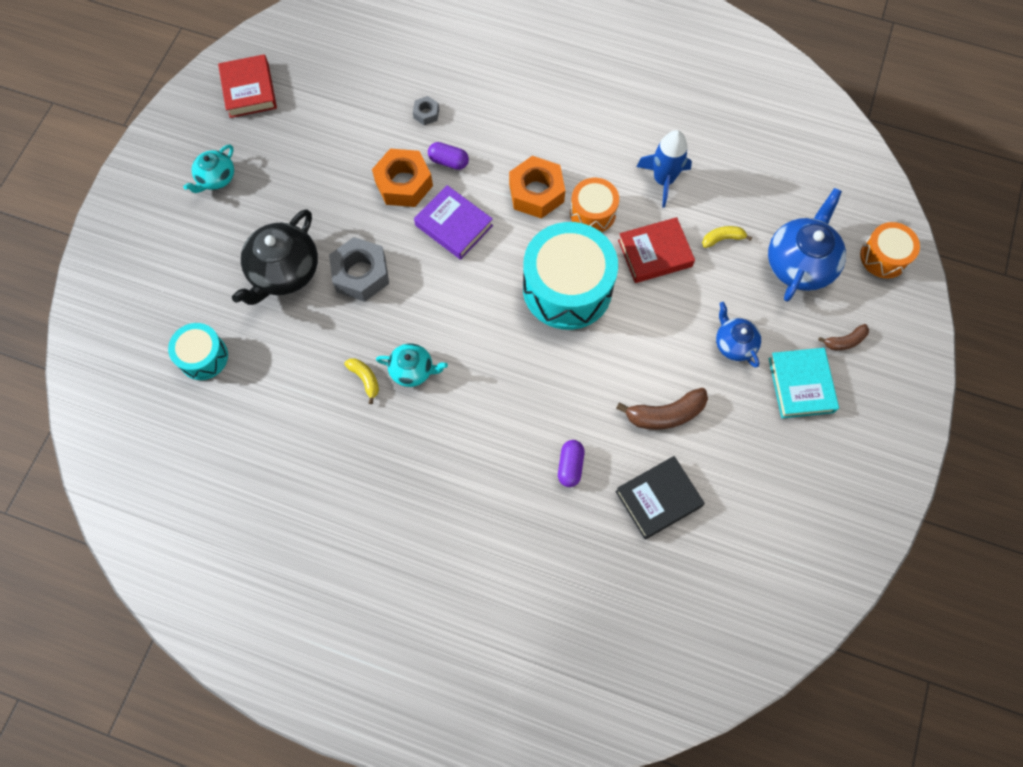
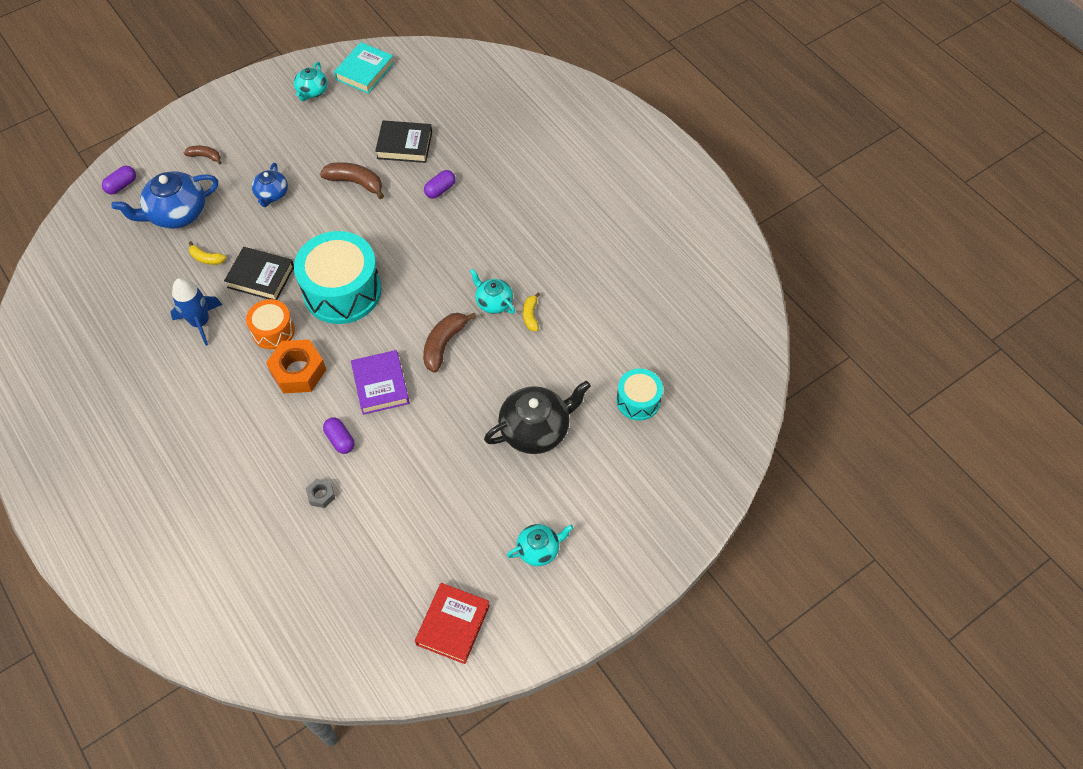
camera: 145 degrees left, 10 degrees down
grey nut [329,237,389,302] -> none
orange nut [372,149,433,207] -> none
red book [618,217,695,283] -> black book [224,247,294,300]
turquoise book [768,348,839,418] -> turquoise book moved to [334,42,394,94]
orange drum [860,222,920,278] -> purple capsule [102,166,136,195]
none -> turquoise teapot [294,62,328,101]
none -> brown banana [423,313,477,373]

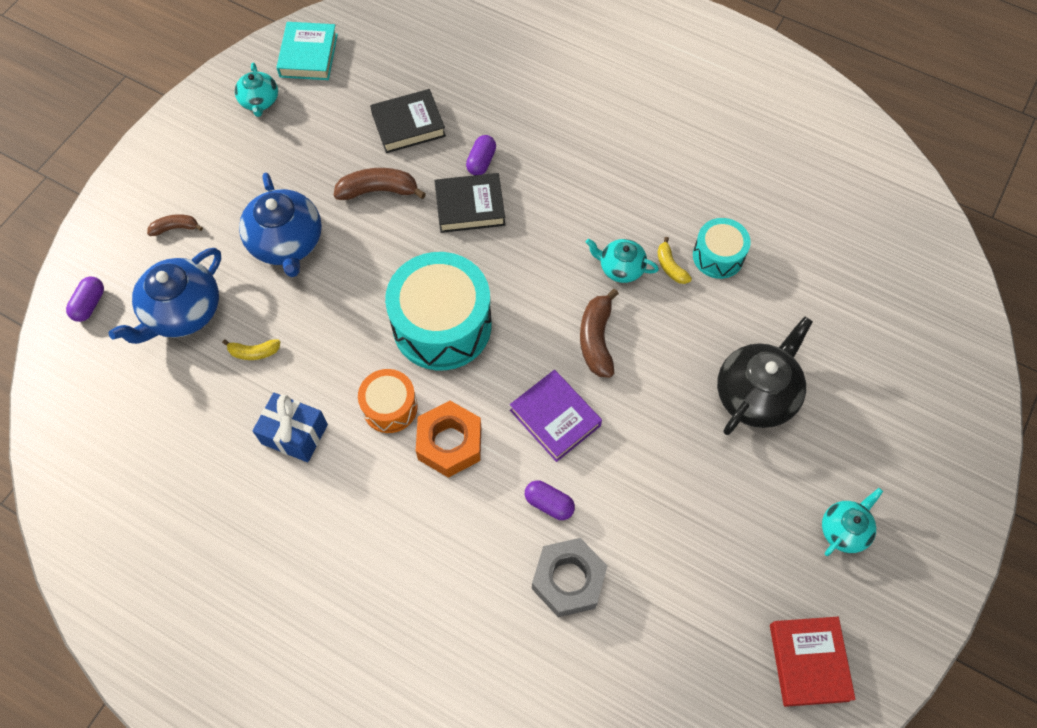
camera: 25 degrees left, 5 degrees up
blue rocket [170,278,222,346] -> blue gift [252,393,328,462]
black book [224,247,294,300] -> black book moved to [434,173,505,233]
blue teapot [252,163,288,207] -> blue teapot [239,173,322,277], size x1.74
grey nut [306,479,335,508] -> grey nut [532,538,607,617], size x2.06
turquoise drum [616,368,663,420] -> turquoise drum moved to [693,218,751,279]

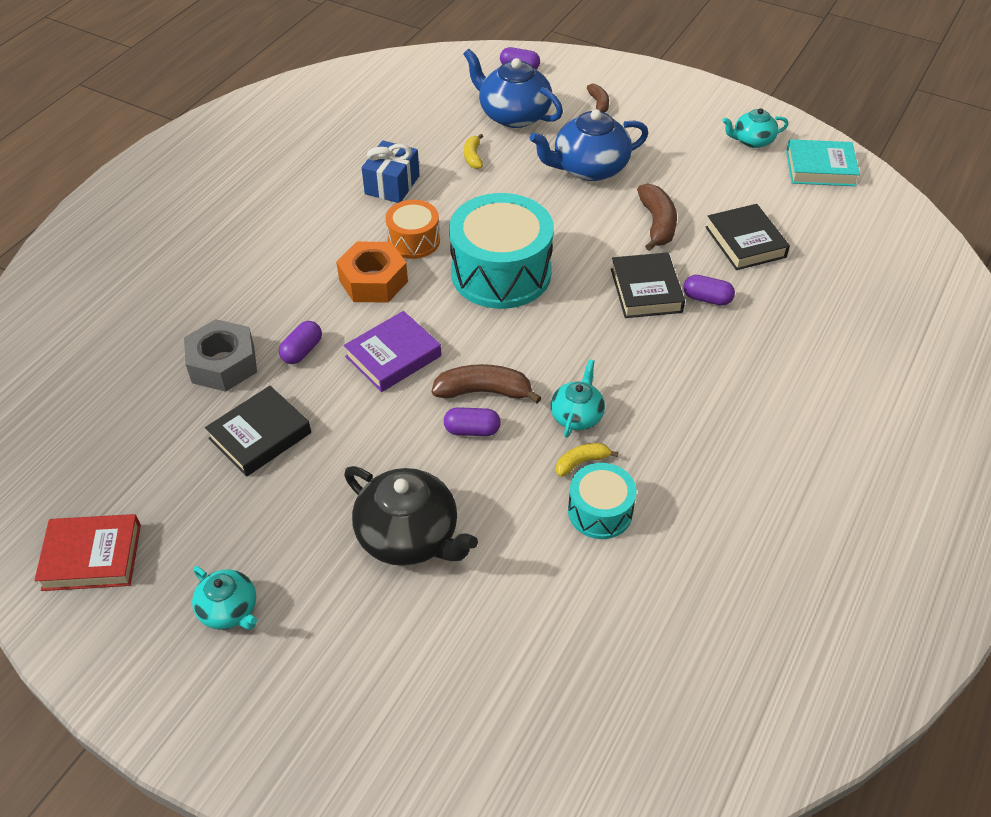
camera: 90 degrees right, 15 degrees down
none -> black book [205,386,311,477]
none -> purple capsule [444,407,501,436]

